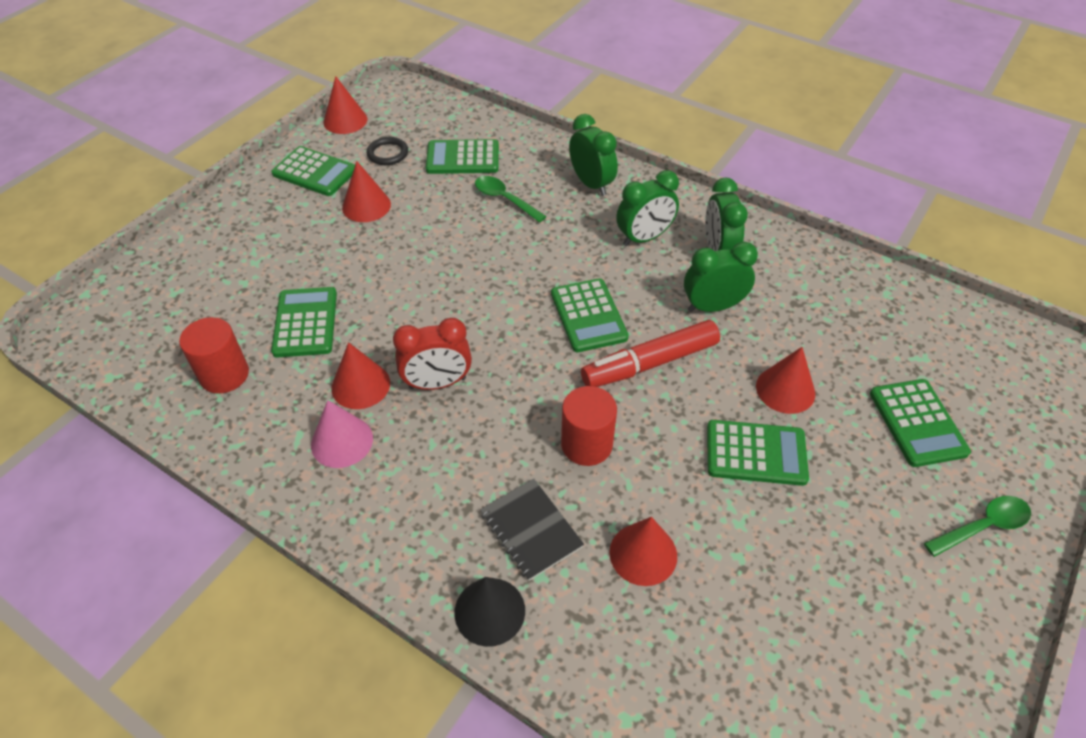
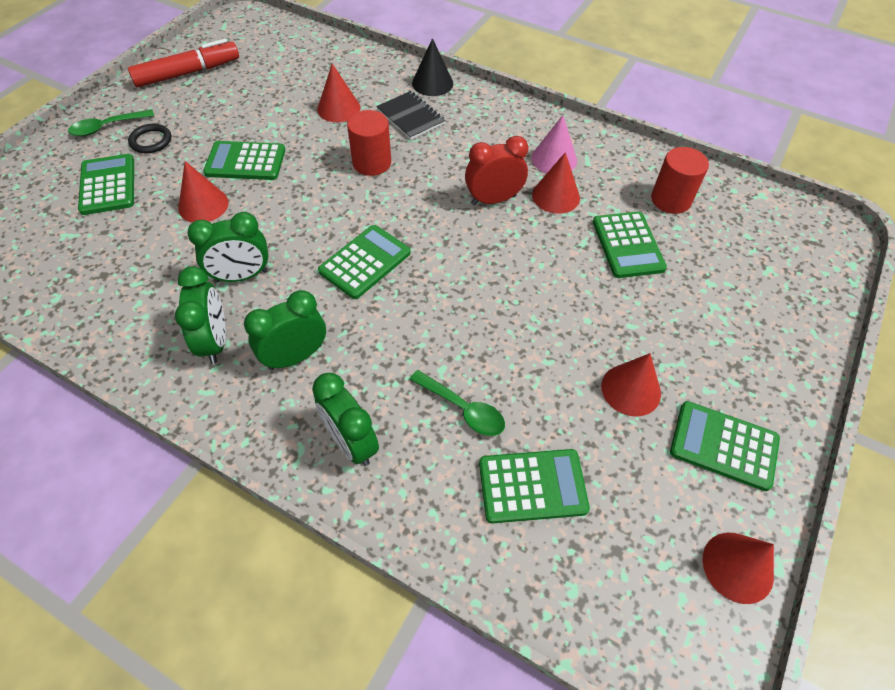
camera: 175 degrees right, 5 degrees up
black ring [367,137,408,165] -> black ring moved to [128,124,172,153]
green calculator [551,278,629,352] -> green calculator turned 60 degrees clockwise [318,225,411,299]
red marker [581,320,720,387] -> red marker moved to [128,39,239,87]

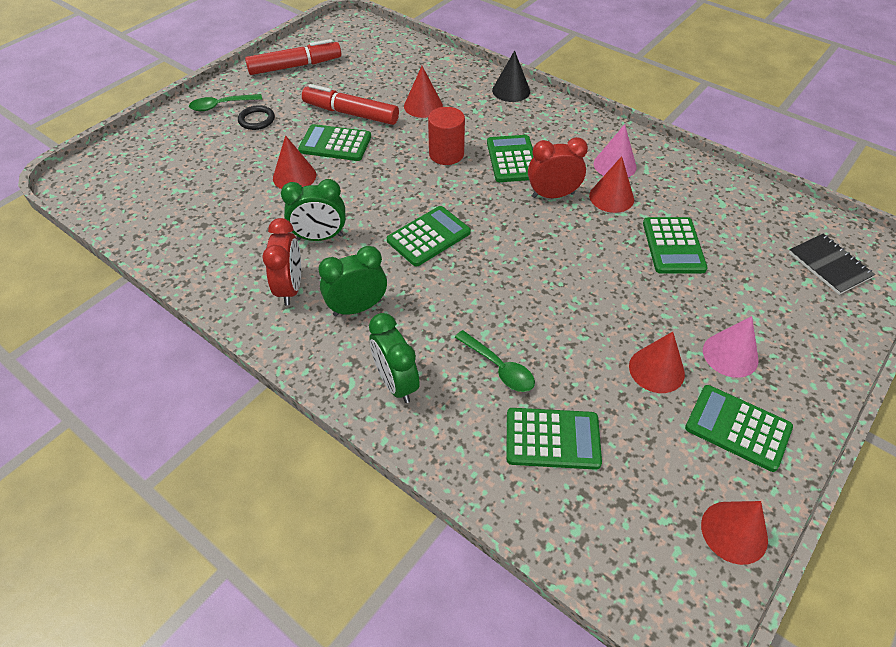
camera: 10 degrees right, 5 degrees down
green calculator [78,154,134,215] -> green calculator moved to [487,135,533,182]
green clock [175,266,226,364] -> red clock [262,218,301,305]
black notebook [376,91,445,140] -> black notebook moved to [788,234,875,295]
red cylinder [651,147,709,214] -> none
none -> red marker [302,84,399,125]
none -> pink cone [703,316,759,378]

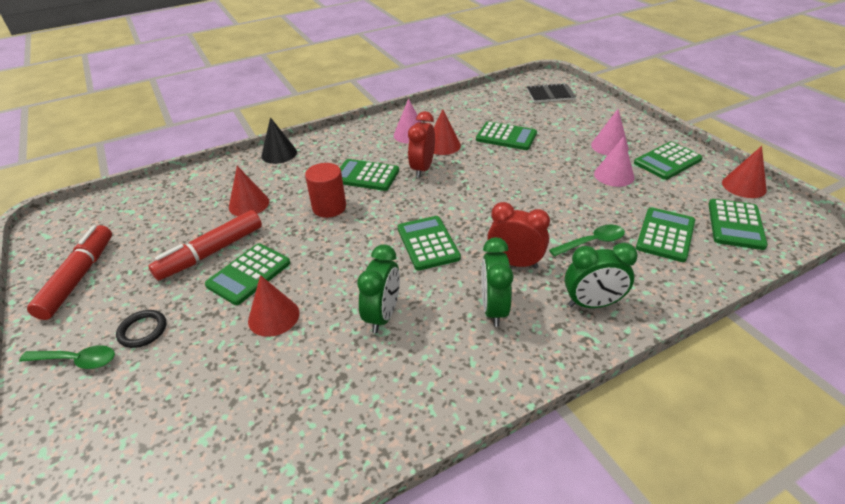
camera: 65 degrees left, 10 degrees down
green spoon [189,94,262,111] -> green spoon turned 90 degrees counterclockwise [19,345,115,369]
red clock [262,218,301,305] -> red clock moved to [487,202,550,269]
red cone [629,332,685,393] -> pink cone [594,136,635,187]
none -> green calculator [708,199,768,250]

